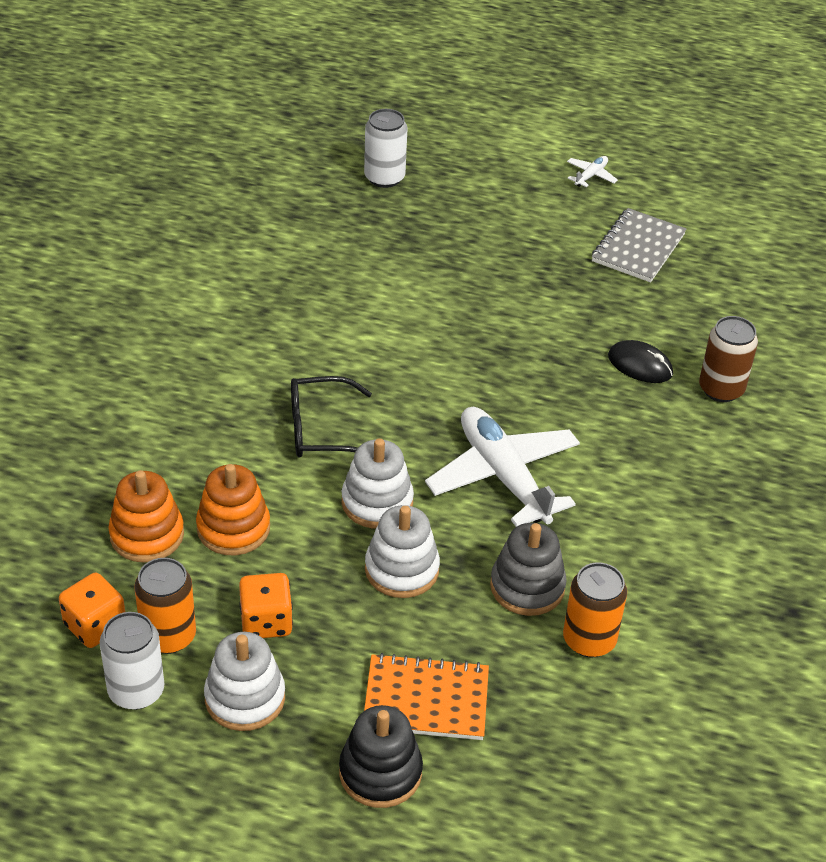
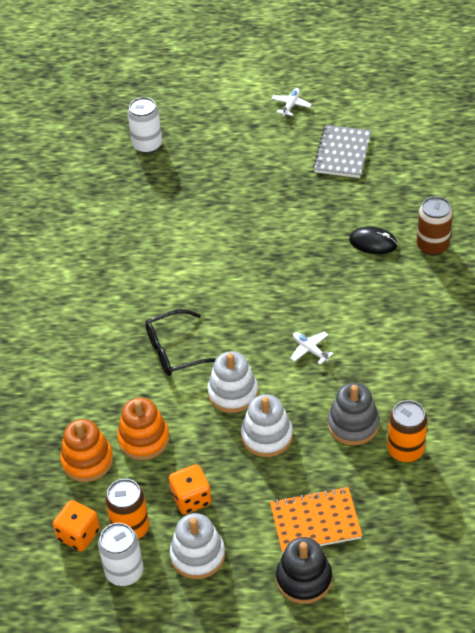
camera: 10 degrees left, 5 degrees up
white plane [425,407,580,527] -> white plane [290,331,333,365], size x0.41

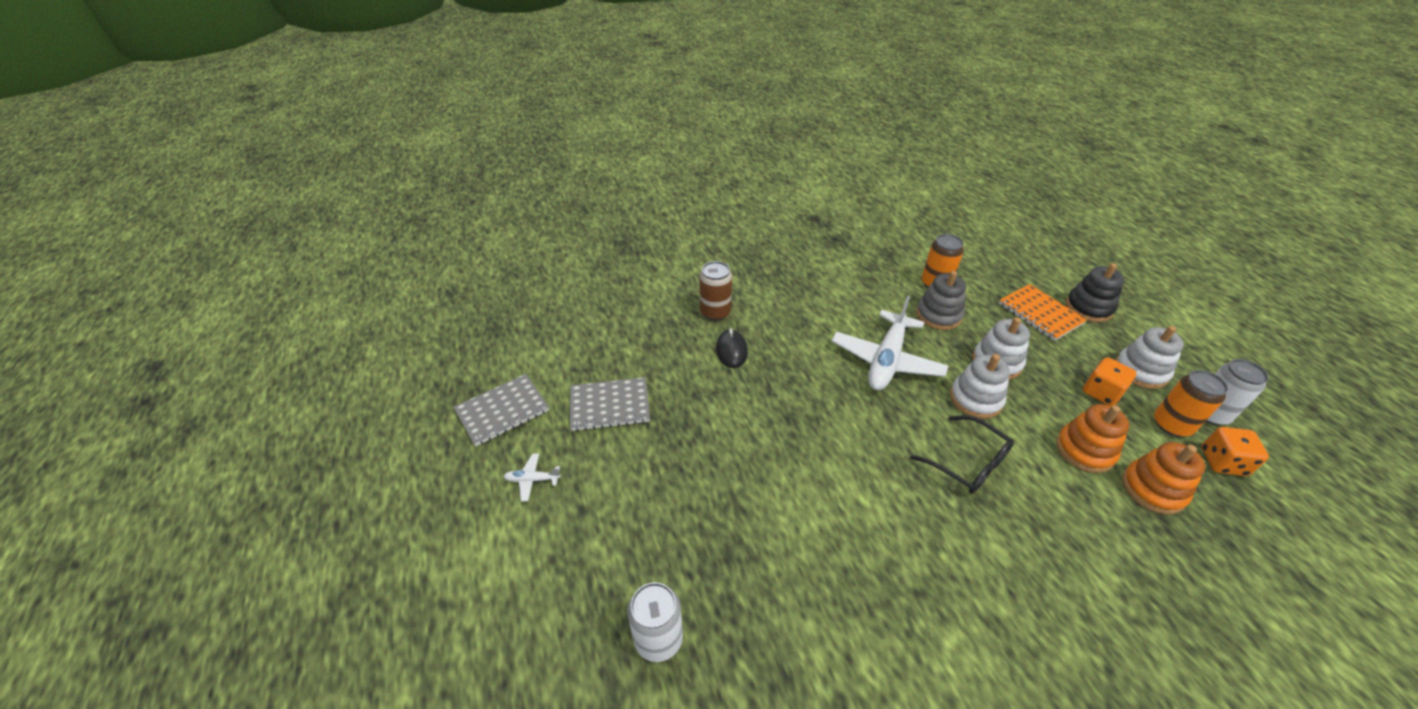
camera: 115 degrees left, 5 degrees down
white plane [290,331,333,365] -> white plane [832,296,948,390], size x2.41
none -> grey notebook [453,374,549,446]

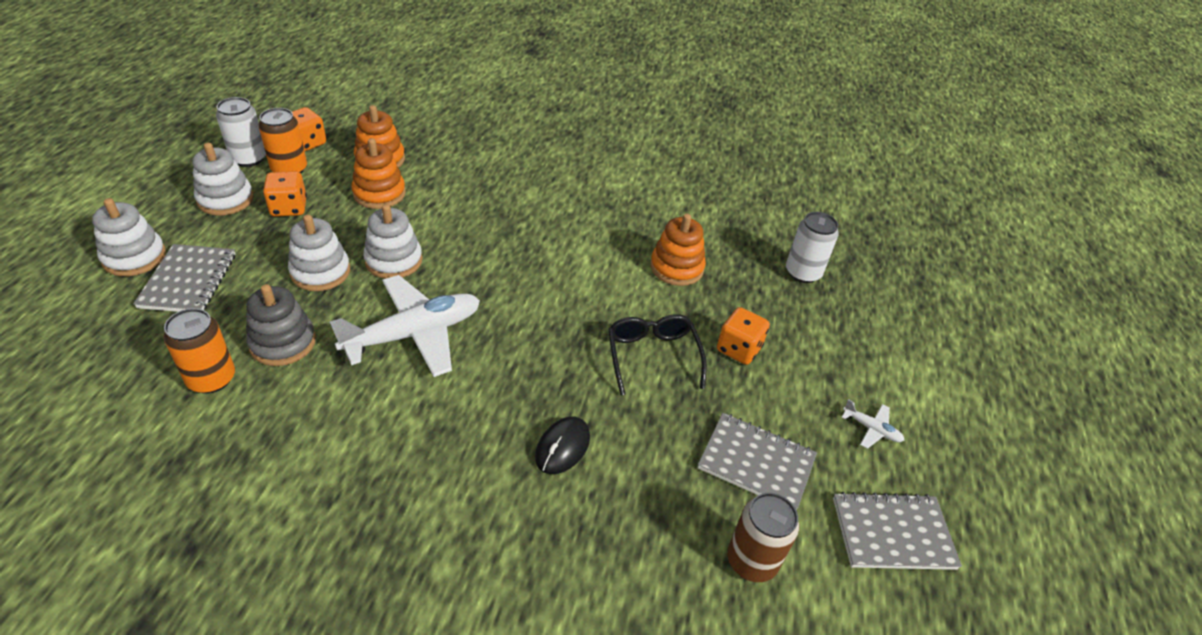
camera: 150 degrees left, 0 degrees up
brown can [699,261,732,321] -> brown can moved to [727,493,799,582]
black glasses [910,415,1014,494] -> black glasses moved to [608,314,707,395]
orange notebook [999,284,1087,341] -> grey notebook [133,244,236,312]
black stacking toy [1066,263,1124,322] -> white stacking toy [92,198,166,276]
none -> orange stacking toy [650,214,706,286]
none -> orange dice [717,307,770,365]

